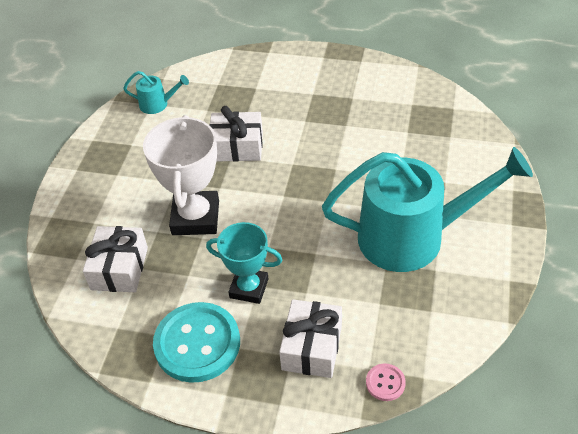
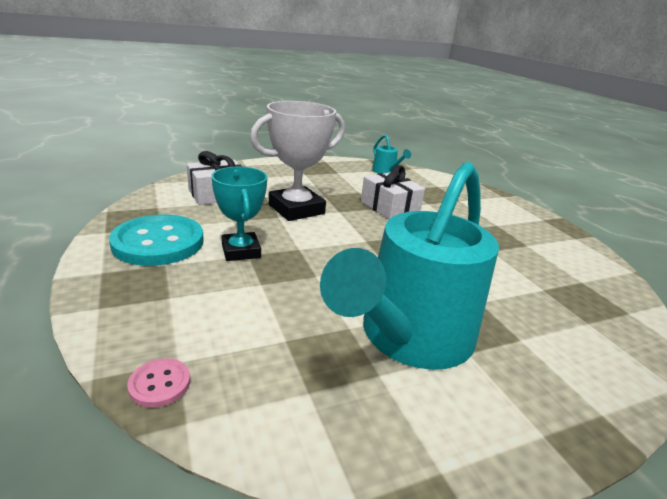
camera: 50 degrees right, 20 degrees down
white gift [279,299,342,378] -> none
turquoise watering can [322,147,533,272] -> turquoise watering can turned 75 degrees clockwise [320,162,499,370]

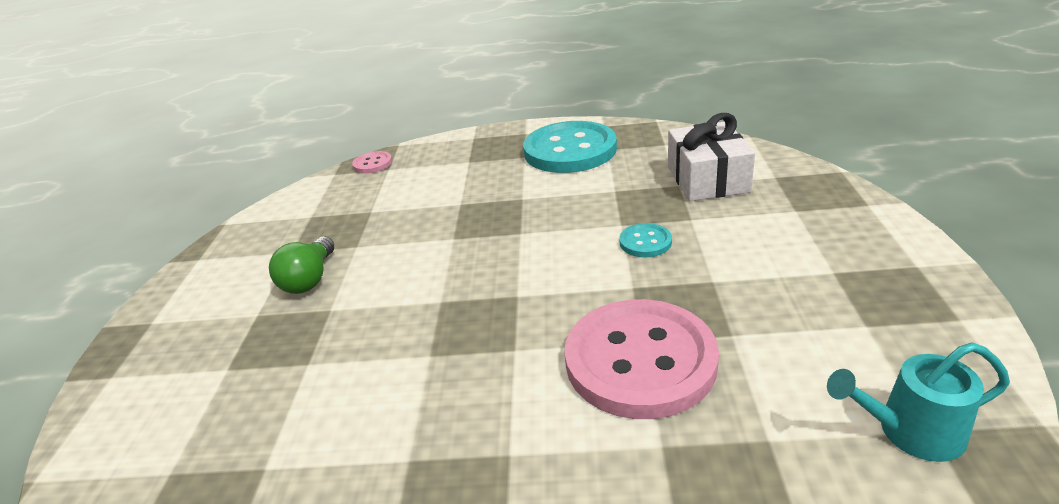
camera: 120 degrees right, 5 degrees up
turquoise trophy [211,167,267,261] -> none
white trophy [250,101,345,221] -> turquoise button [619,223,672,257]
turquoise watering can [320,162,499,370] -> green light bulb [269,236,334,294]
white gift [361,165,425,220] -> pink button [565,299,719,419]

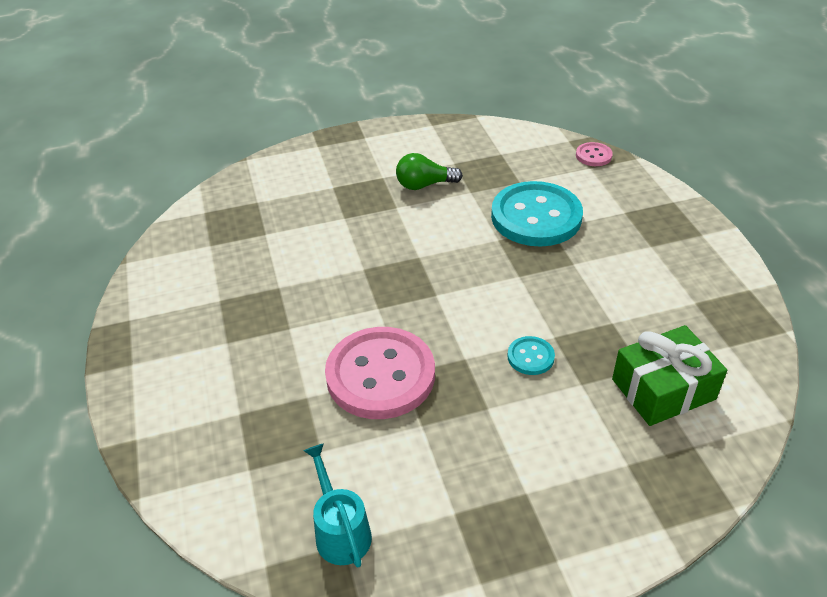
camera: 70 degrees right, 10 degrees up
turquoise button [523,121,617,173] -> turquoise button moved to [491,181,583,247]
white gift [668,113,755,201] -> green gift [612,325,727,426]

